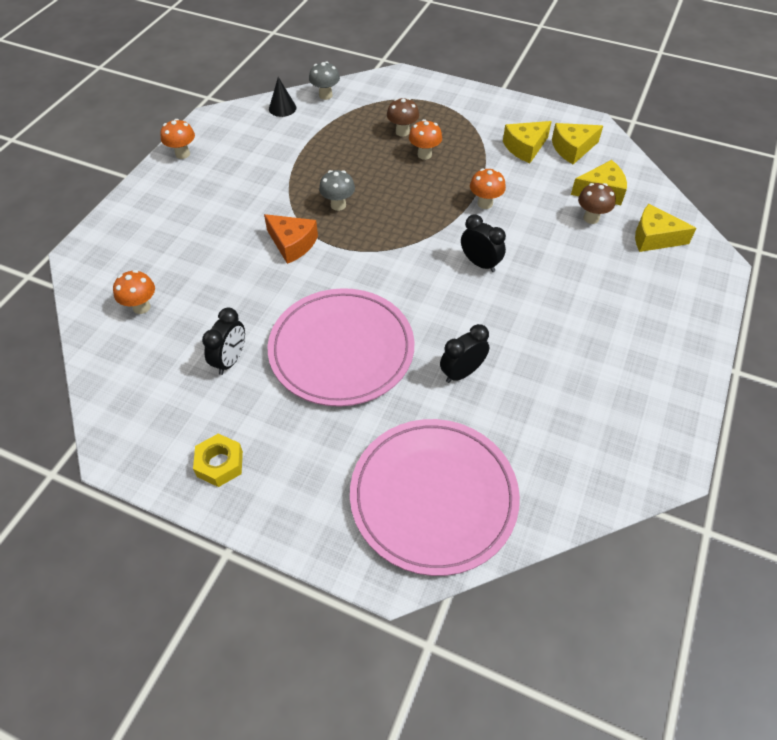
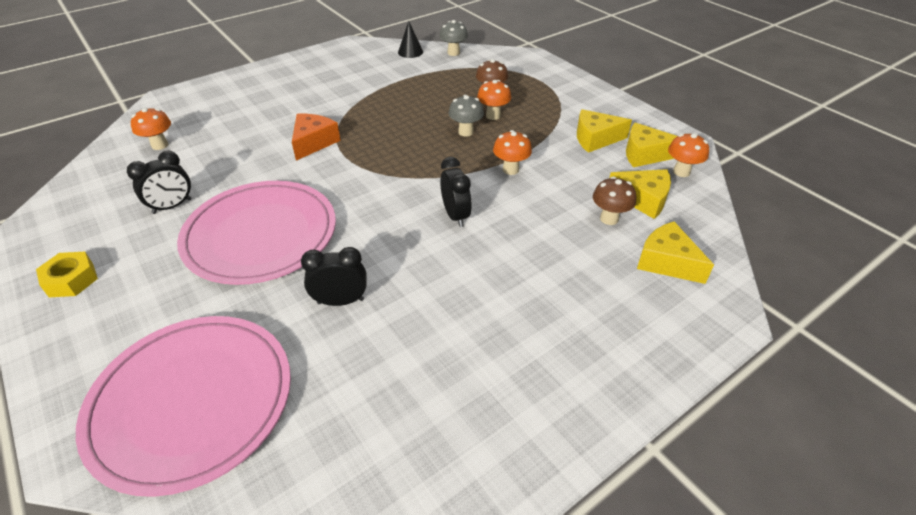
camera: 30 degrees right, 10 degrees down
orange mushroom [160,119,195,159] -> orange mushroom moved to [668,133,709,177]
orange cheese [264,214,318,264] -> orange cheese turned 135 degrees counterclockwise [292,114,340,161]
grey mushroom [319,170,355,211] -> grey mushroom moved to [449,95,484,137]

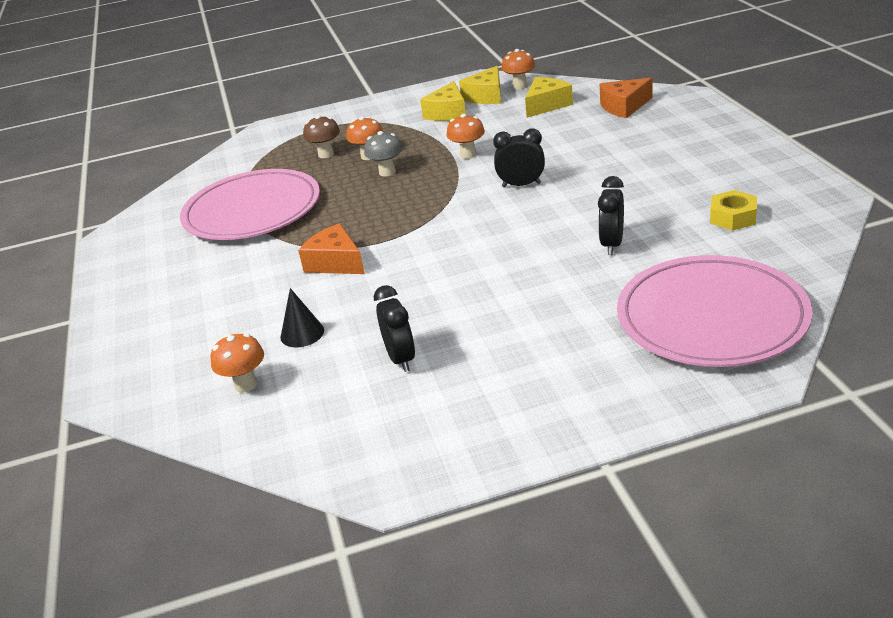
camera: 65 degrees left, 10 degrees down
yellow nut [36,252,98,297] -> yellow nut moved to [710,190,757,230]
pink plate [177,181,336,285] -> pink plate moved to [180,169,320,240]
black cone [398,21,423,58] -> black cone moved to [280,288,324,347]
grey mushroom [439,20,468,56] -> none
brown mushroom [593,177,636,225] -> none
yellow cheese [637,221,714,284] -> orange cheese [600,78,652,118]

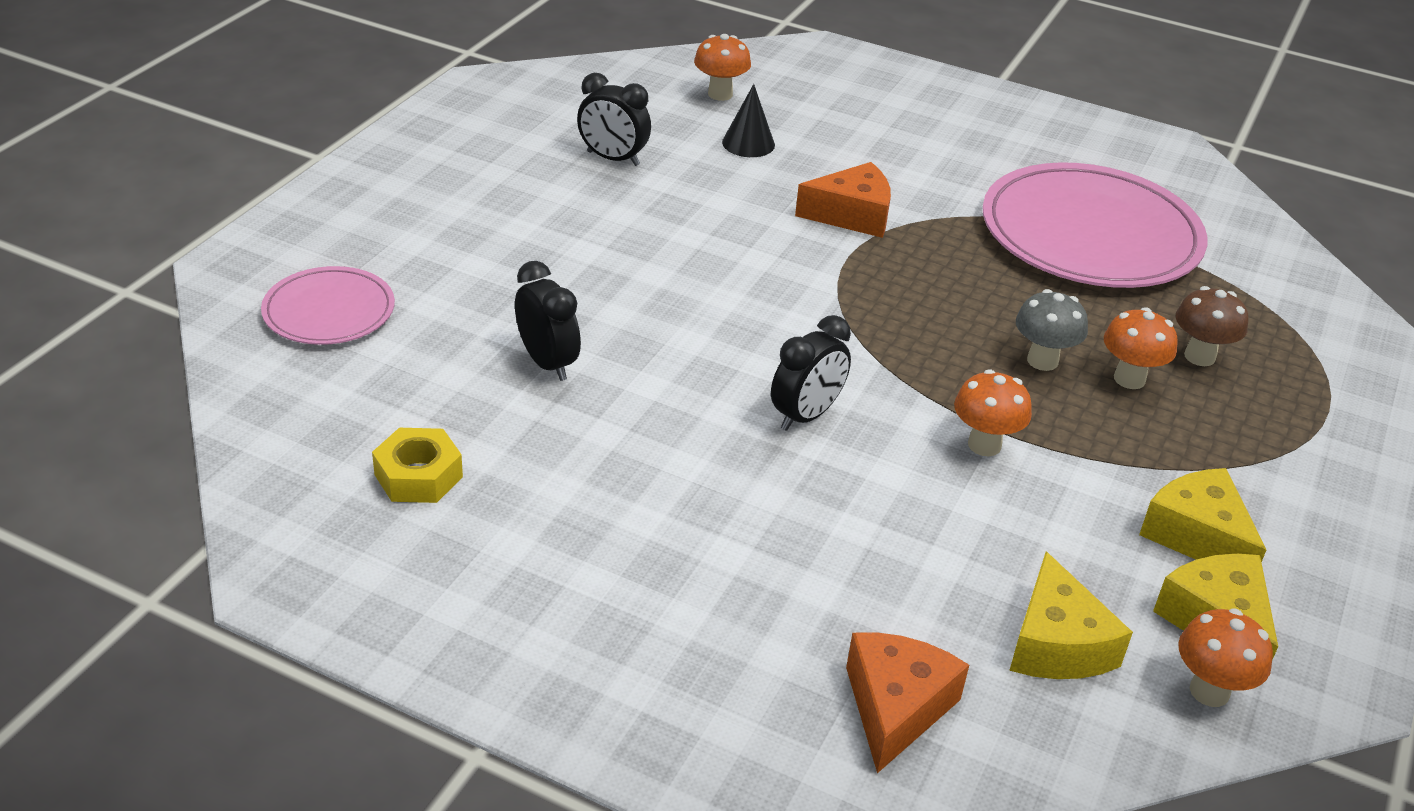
camera: 125 degrees right, 5 degrees up
pink plate [617,255,813,367] -> pink plate [261,266,395,345], size x0.52

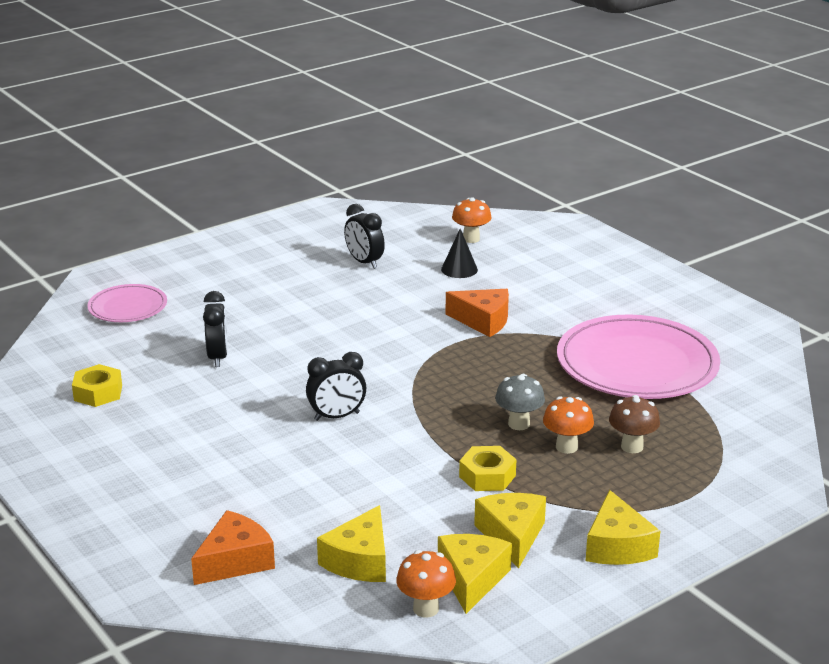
camera: 30 degrees right, 10 degrees down
orange mushroom [954,369,1032,456] -> none
none -> yellow nut [459,446,517,491]
none -> yellow cheese [586,490,660,565]

